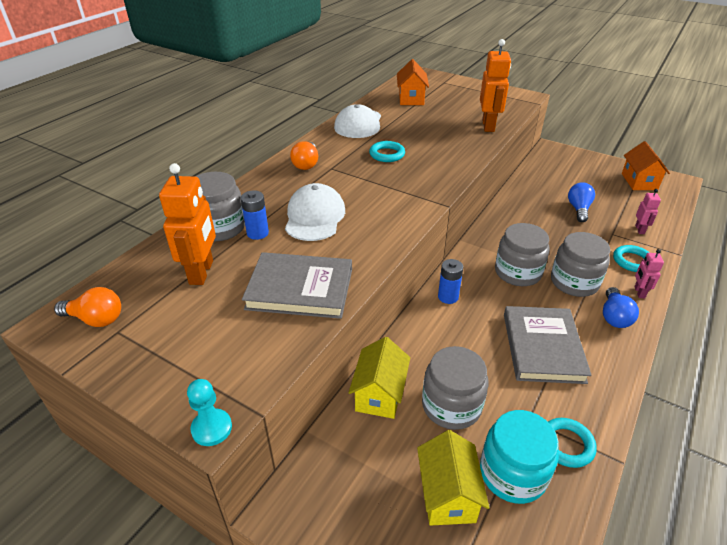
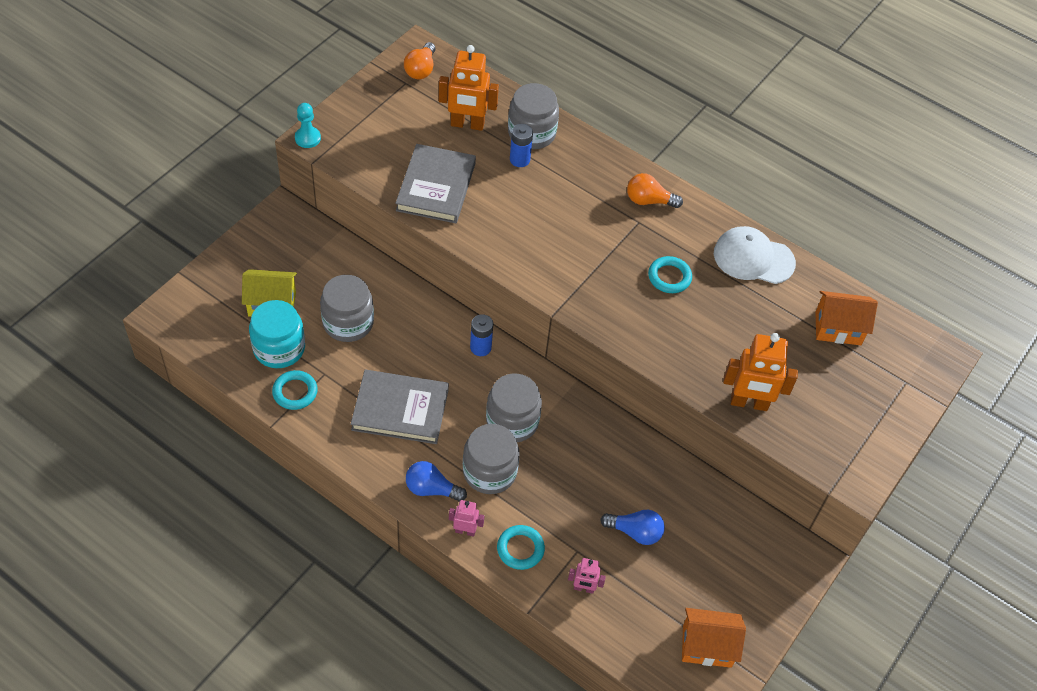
camera: 90 degrees right, 15 degrees up
white cap [285,183,345,241] -> none
yellow house [348,337,410,419] -> none

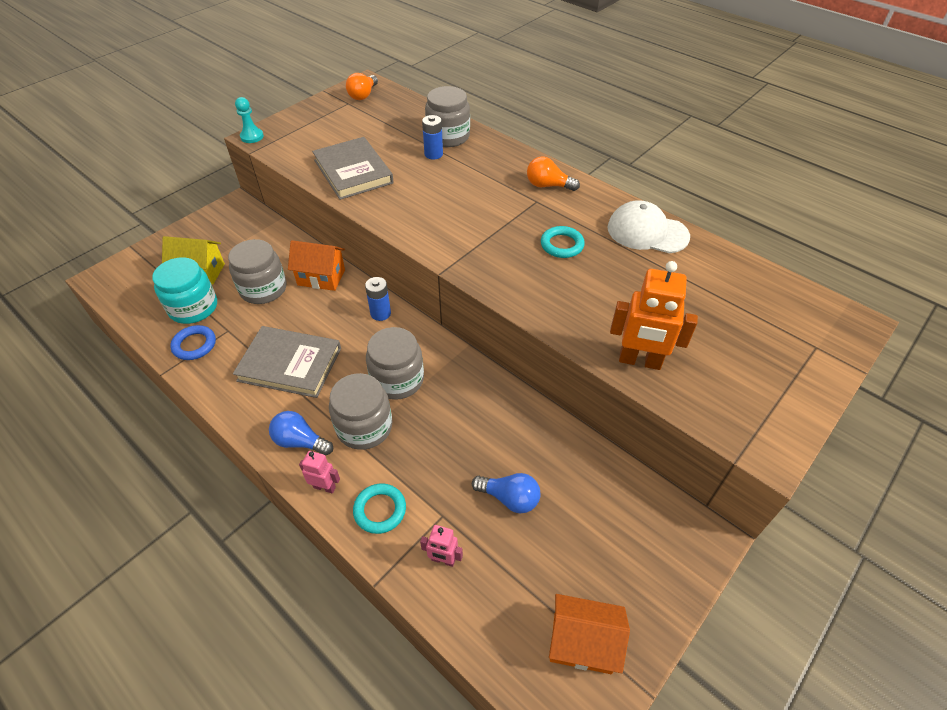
camera: 10 degrees right, 5 degrees down
turquoise ring [272,370,318,410] -> blue ring [170,325,216,360]
grey book [395,144,476,223] -> grey book turned 45 degrees counterclockwise [312,137,394,200]
orange robot [439,45,499,131] -> none
orange house [816,291,878,345] -> orange house moved to [288,240,345,291]

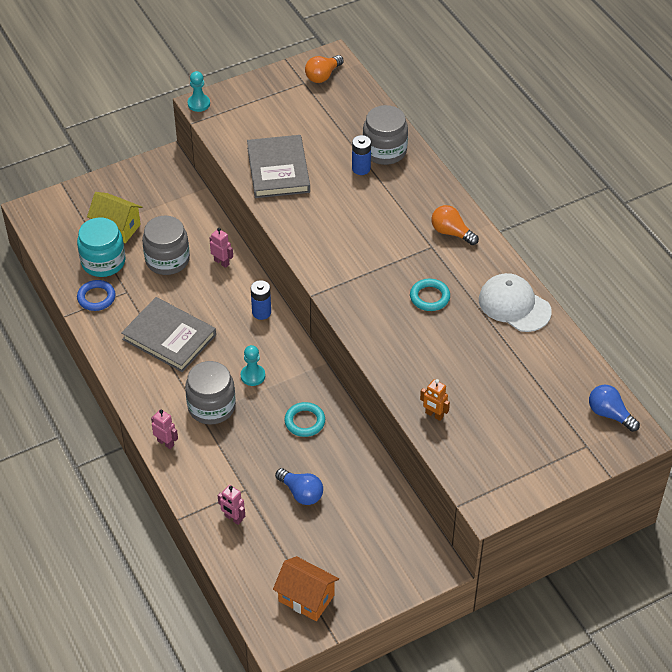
camera: 20 degrees right, 0 degrees up
blue light bulb [269,411,333,456] -> blue light bulb moved to [589,385,640,432]
orange house [288,240,345,291] -> pink robot [210,228,233,268]
turquoise ring [353,483,406,534] -> turquoise ring moved to [284,402,325,437]
grey jar [366,327,424,400] -> turquoise pawn [241,345,265,386]
orange robot [610,261,698,370] -> orange robot [420,379,450,421], size x0.52

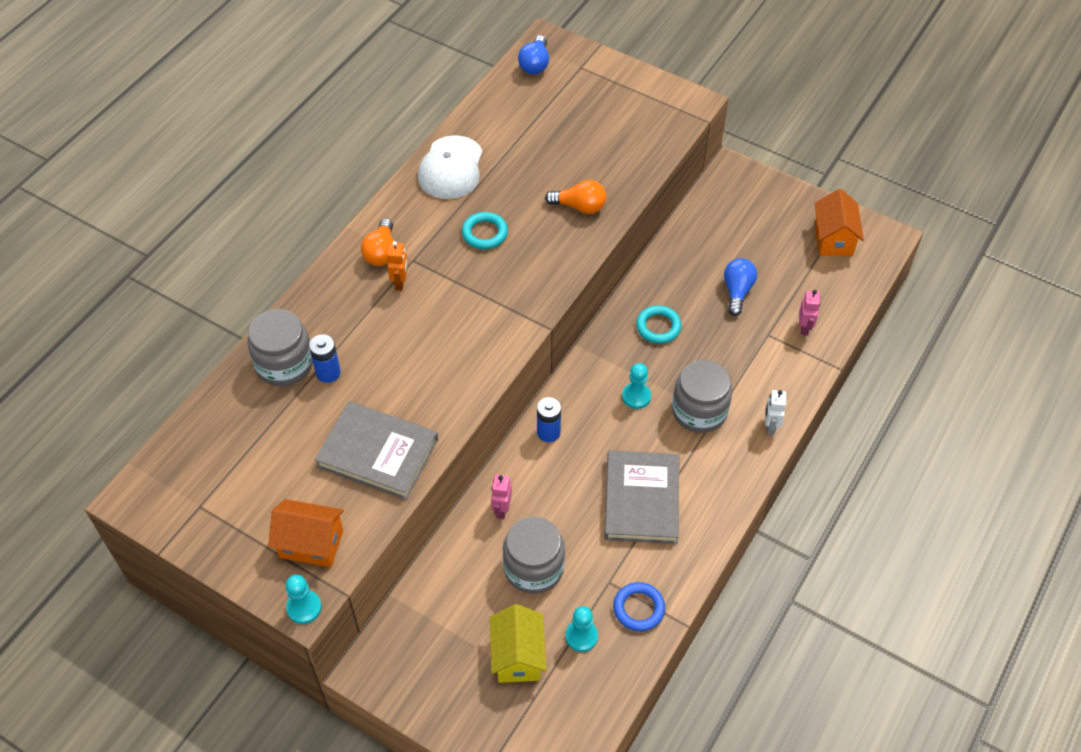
camera: 120 degrees left, 5 degrees up
turquoise jar [77,218,125,277] -> turquoise pawn [565,606,598,652]
pink robot [151,409,178,449] -> white robot [765,390,786,435]
grey book [247,135,310,198] -> grey book turned 60 degrees clockwise [315,401,438,500]
orange light bulb [305,55,344,83] -> orange light bulb moved to [545,180,606,214]
orange robot [420,379,450,421] -> orange robot moved to [387,241,408,290]
none -> orange house [268,499,344,567]

